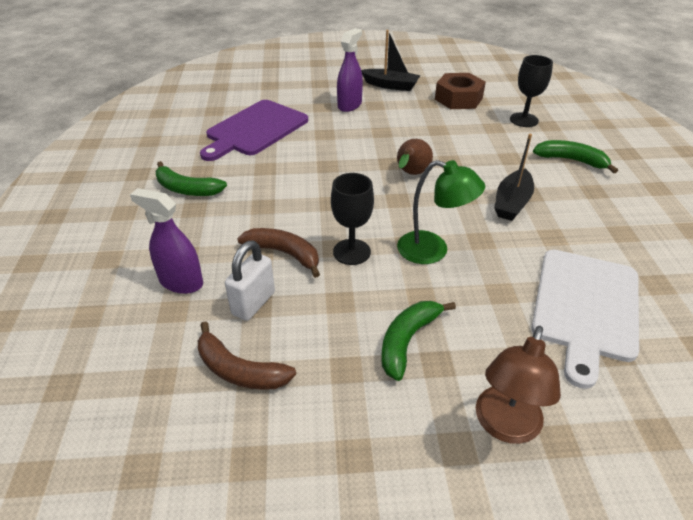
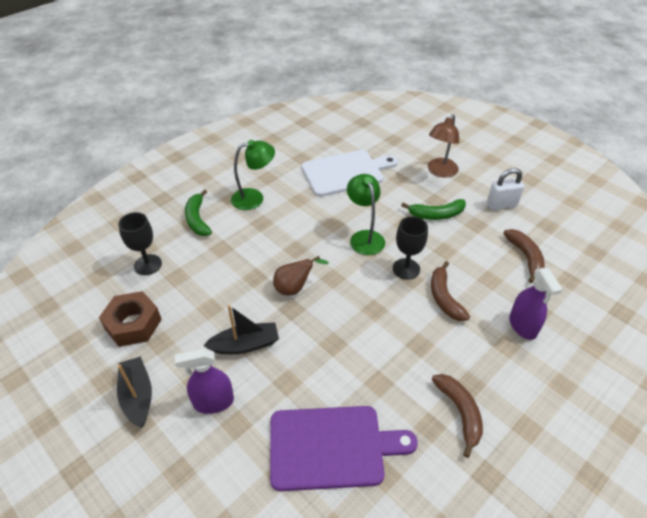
camera: 130 degrees left, 5 degrees up
green banana [156,161,227,196] -> brown banana [432,374,483,458]
white padlock [225,240,275,321] -> white padlock moved to [487,168,524,210]
brown lamp [476,326,561,444] -> brown lamp turned 135 degrees clockwise [428,114,459,178]
black boat [494,134,534,221] -> black boat moved to [203,305,279,354]
none -> green lamp [231,140,275,210]

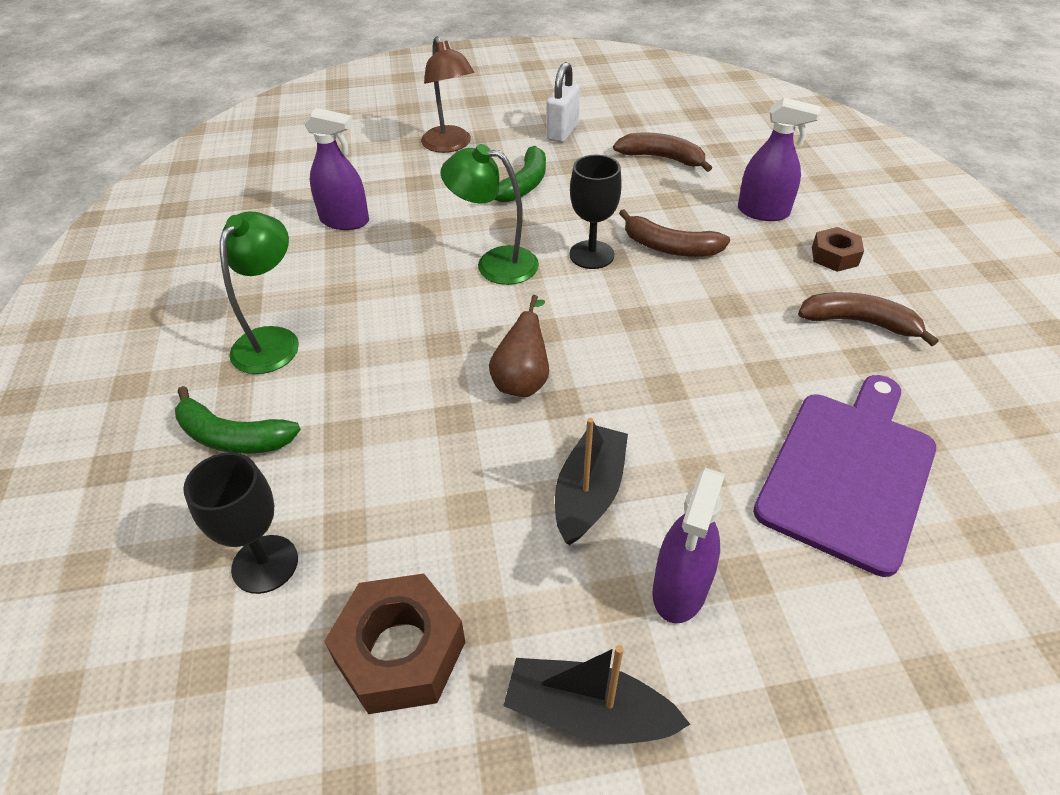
camera: 55 degrees left, 0 degrees up
white cutting board [301,150,398,197] -> purple spray bottle [304,108,369,230]
none -> brown nut [812,227,864,272]

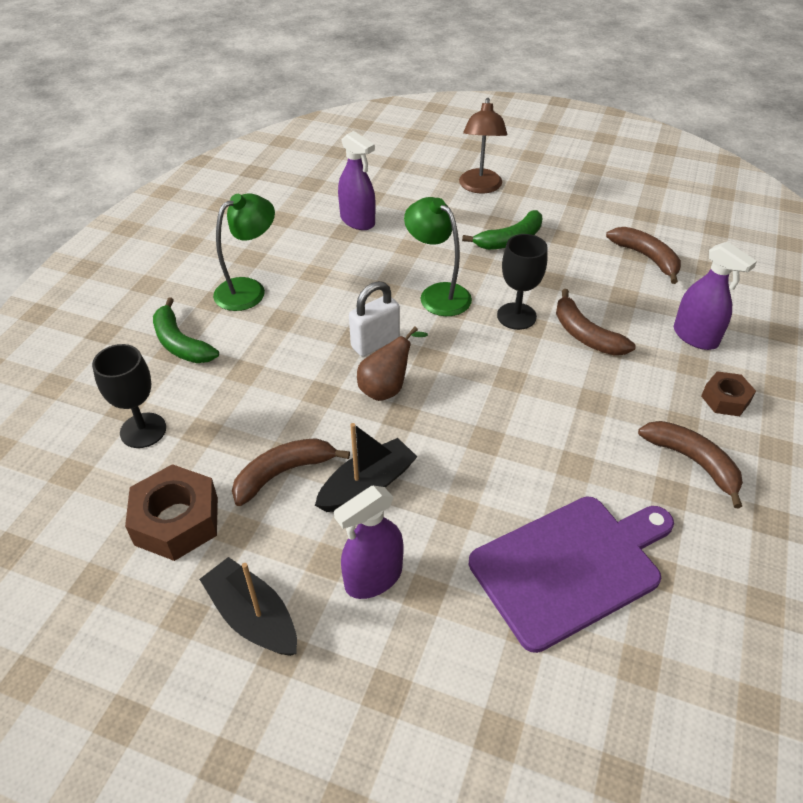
camera: 30 degrees right, 0 degrees up
white padlock [546,62,580,143] -> white padlock moved to [349,281,400,356]
none -> brown banana [232,438,350,506]

